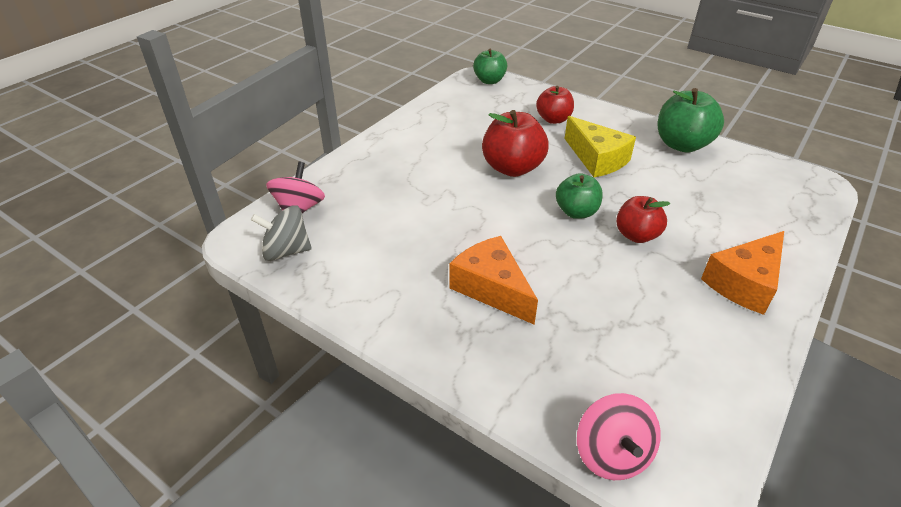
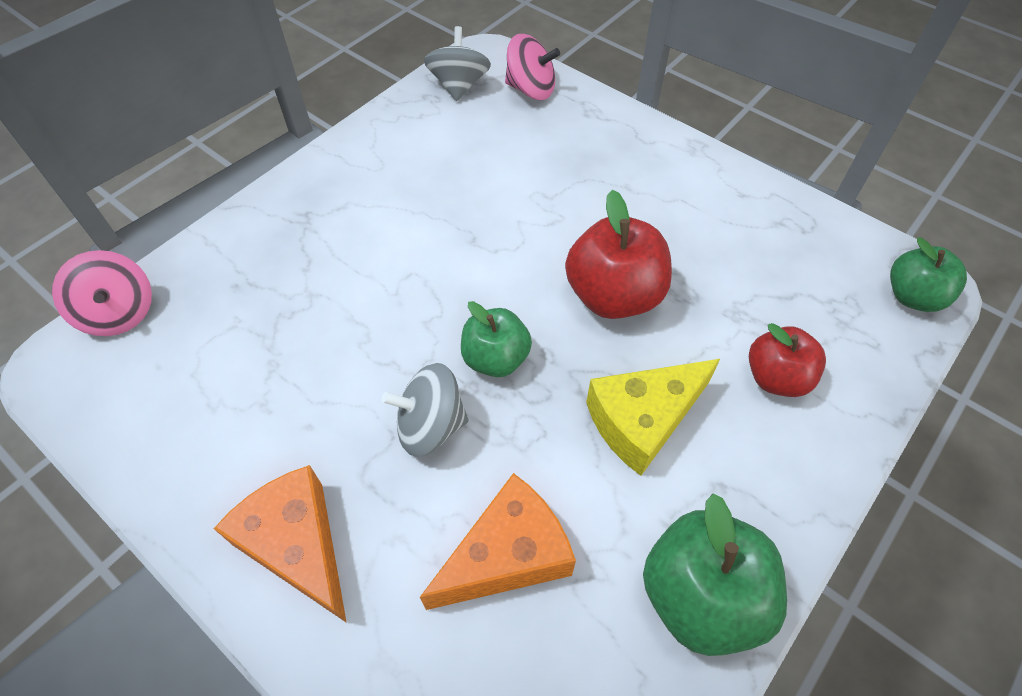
camera: 95 degrees right, 15 degrees up
orange cheese [449,236,538,325] -> orange cheese moved to [420,473,576,610]
pink spinning top [577,393,661,480] -> pink spinning top turned 120 degrees counterclockwise [52,250,152,336]
red apple [616,196,670,243] -> grey spinning top [382,363,469,457]

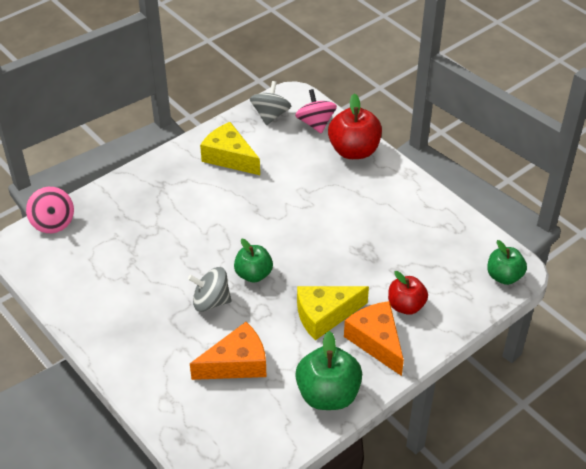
camera: 10 degrees right, 10 degrees down
orange cheese [213,465,347,623] -> orange cheese moved to [344,301,404,376]
pink spinning top [505,34,560,100] -> pink spinning top turned 135 degrees counterclockwise [295,89,337,133]
red apple [565,190,672,319] -> red apple moved to [328,94,382,159]
none -> yellow cheese [200,122,260,175]

